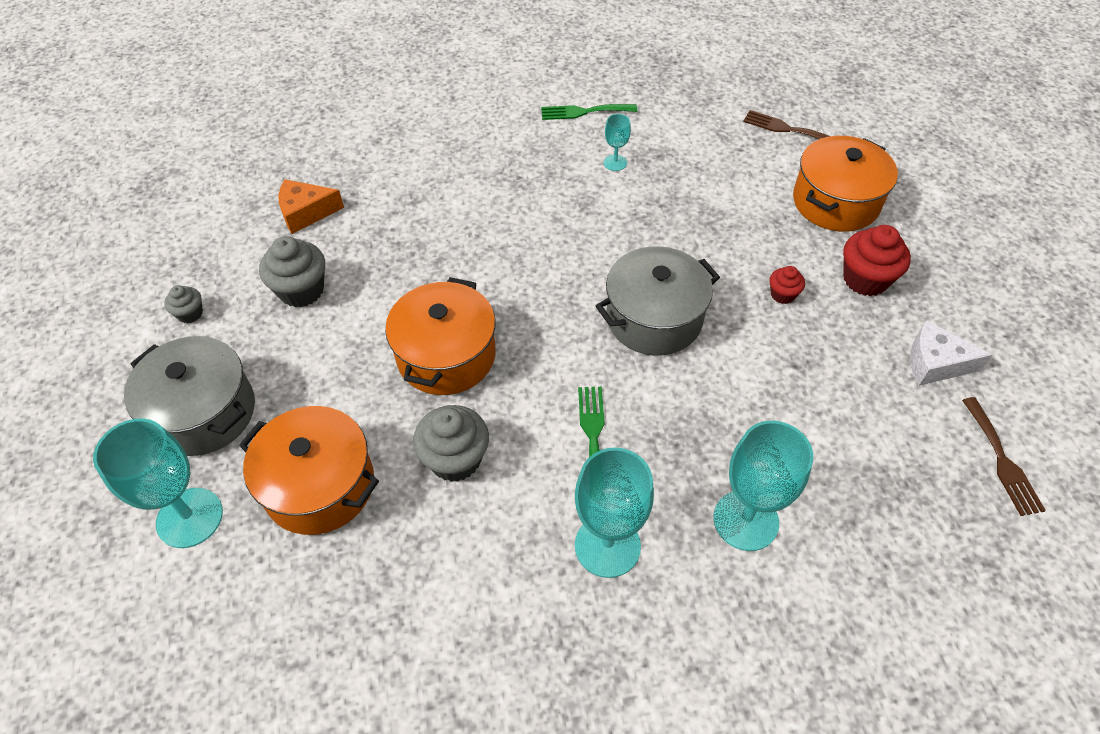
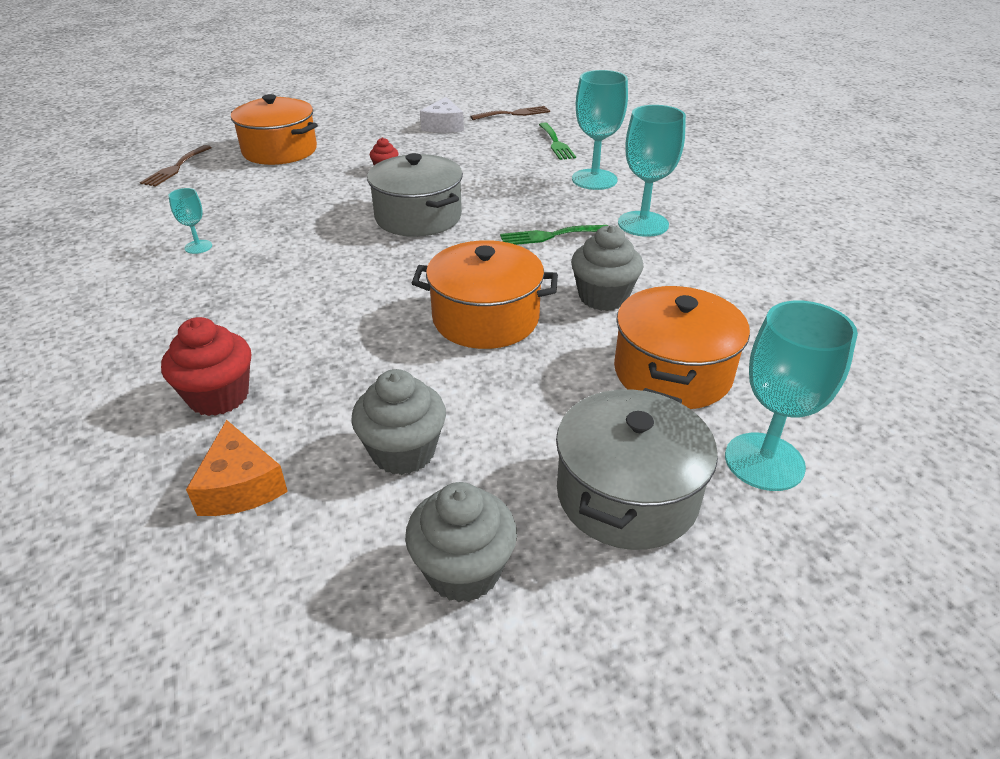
camera: 100 degrees left, 15 degrees down
grey cupcake [164,285,203,323] -> grey cupcake [405,482,517,602], size x1.84
green fork [541,104,637,120] -> green fork moved to [539,123,576,160]
red cupcake [843,225,911,296] -> red cupcake moved to [161,317,251,416]

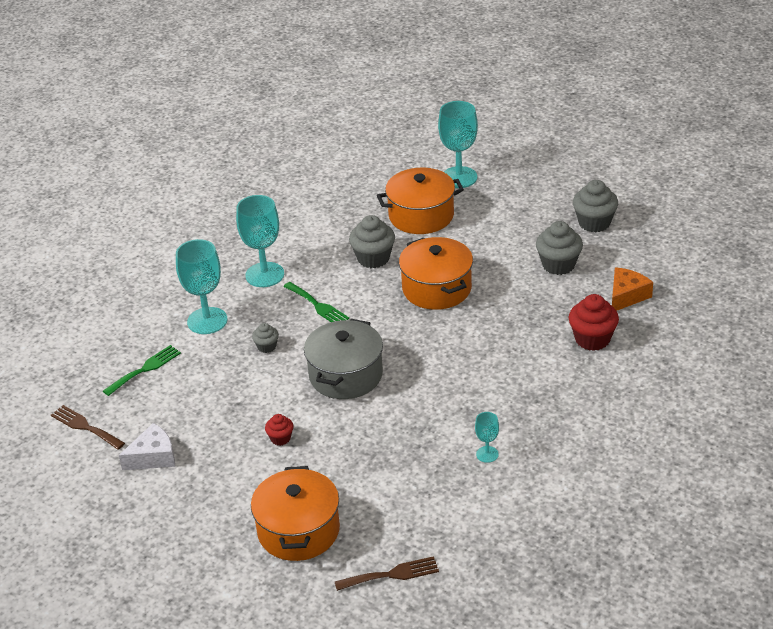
camera: 120 degrees left, 0 degrees up
grey pot [556,388,718,550] -> none
none -> grey cupcake [252,323,279,353]

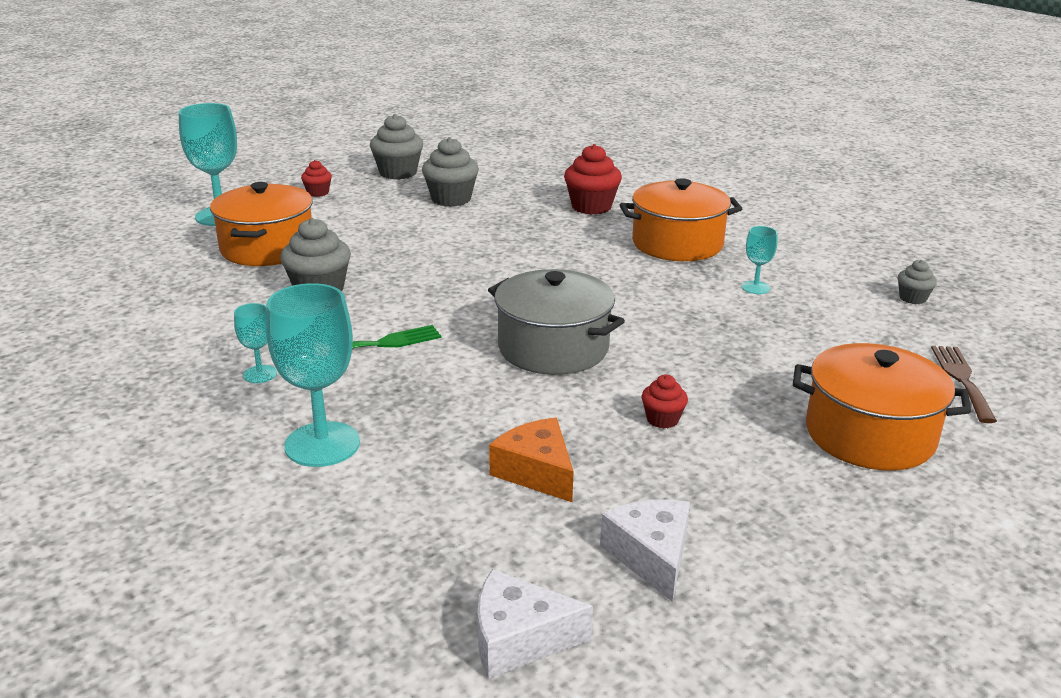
camera: 75 degrees left, 10 degrees down
brown fork [51,405,125,450] -> white cheese [478,569,593,679]
green fork [103,345,181,396] -> none
turquoise goblet [236,195,284,287] -> turquoise goblet [234,303,277,383], size x0.50
grey cupcake [252,323,279,353] -> grey cupcake moved to [898,260,937,304]
orange pot [399,237,473,310] -> orange pot moved to [620,178,743,261]
orange cheese [612,267,653,311] -> orange cheese moved to [489,418,574,502]
none -> red cupcake [301,160,332,197]

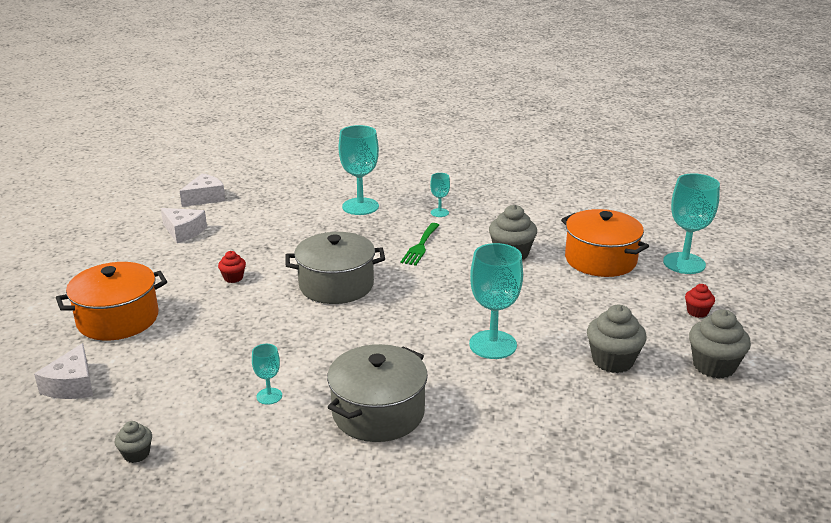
camera: 135 degrees right, 0 degrees up
orange cheese [489,418,574,502] -> none
red cupcake [564,144,622,215] -> none
orange pot [620,178,743,261] -> grey pot [327,344,428,442]
brown fork [931,346,997,423] -> white cheese [34,343,93,399]
none -> turquoise goblet [469,243,523,359]

